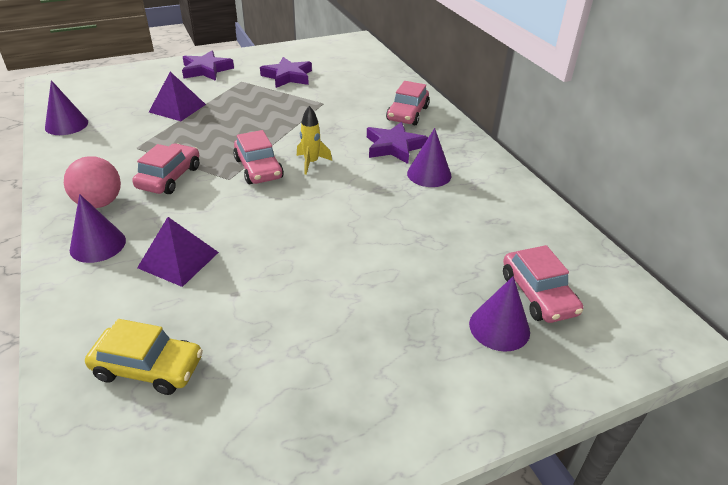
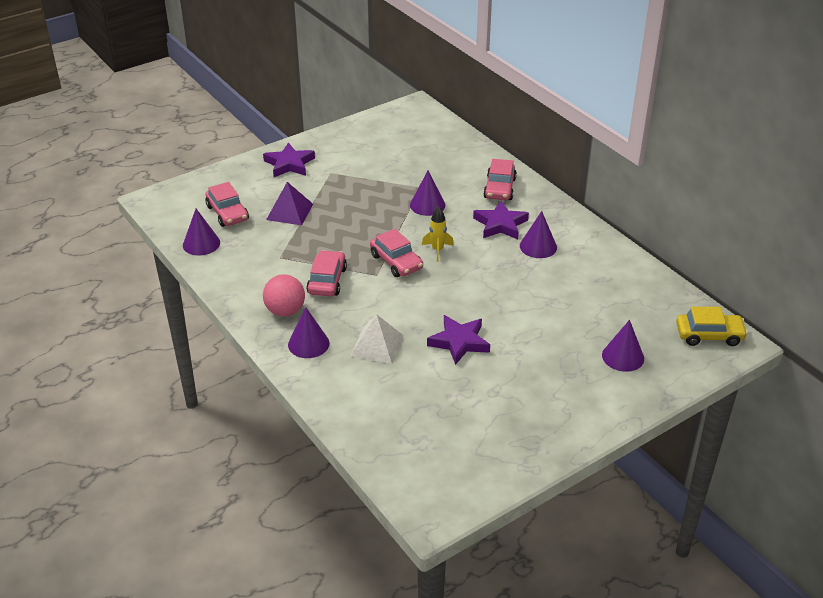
camera: 10 degrees left, 0 degrees up
yellow car [85,319,203,395] -> yellow car moved to [676,307,748,346]
purple pyramid [137,217,219,287] -> white pyramid [351,314,404,364]
purple star [260,57,312,88] -> purple star moved to [427,315,490,365]
pink car [503,245,583,323] -> pink car moved to [205,182,249,227]
none -> purple cone [410,171,445,216]

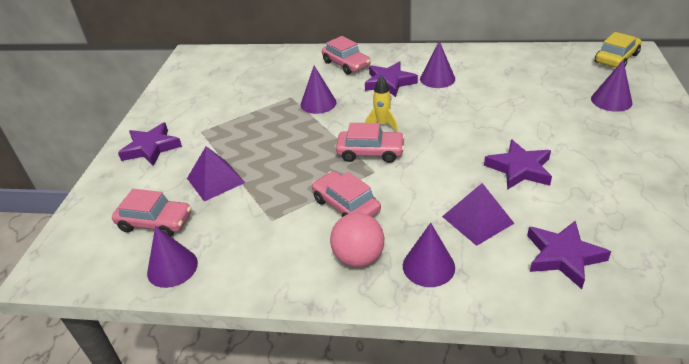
camera: 45 degrees left, 0 degrees up
white pyramid [351,314,404,364] -> purple pyramid [442,183,514,246]
none -> purple star [527,221,611,289]

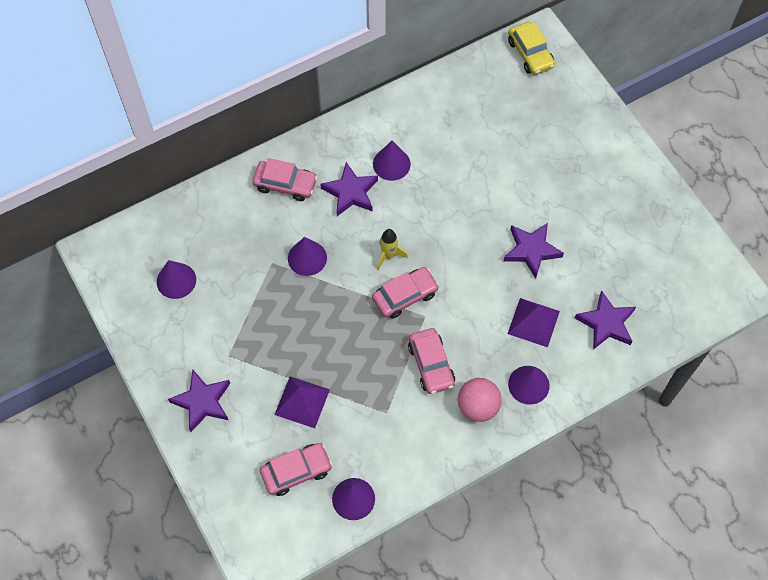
camera: 40 degrees left, 25 degrees up
pink car [312,171,381,217] -> pink car turned 120 degrees counterclockwise [408,328,455,394]
purple cone [591,60,632,112] -> purple cone moved to [157,260,196,299]
yellow car [595,32,641,68] -> yellow car turned 150 degrees clockwise [508,22,555,75]

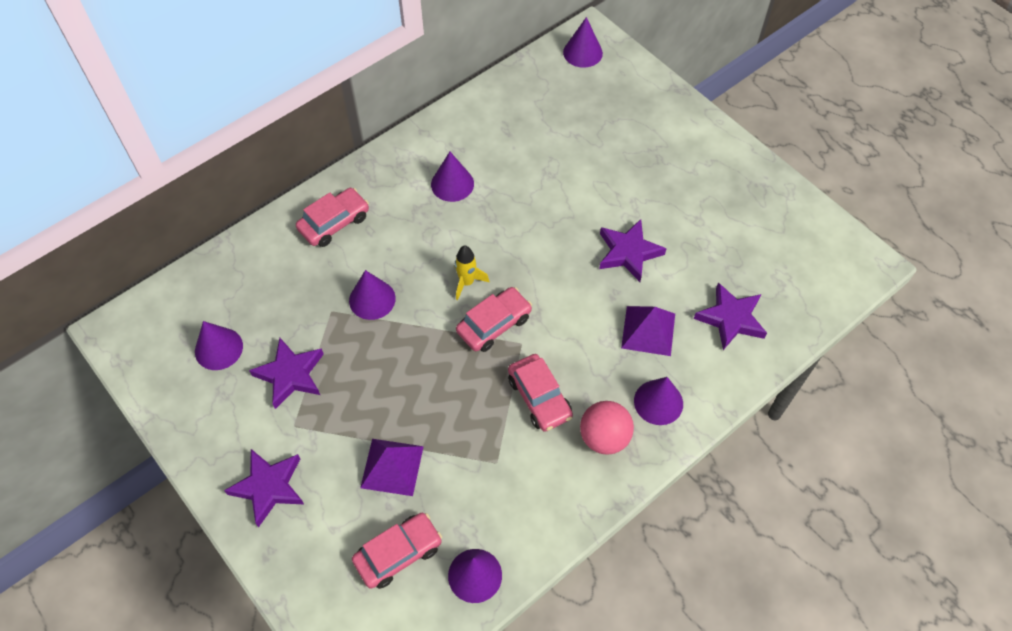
camera: 10 degrees left, 5 degrees down
pink car [253,158,318,201] -> pink car turned 45 degrees counterclockwise [296,188,369,247]
purple star [320,162,378,216] -> purple star moved to [249,338,324,409]
yellow car [508,22,555,75] -> purple cone [563,17,603,68]

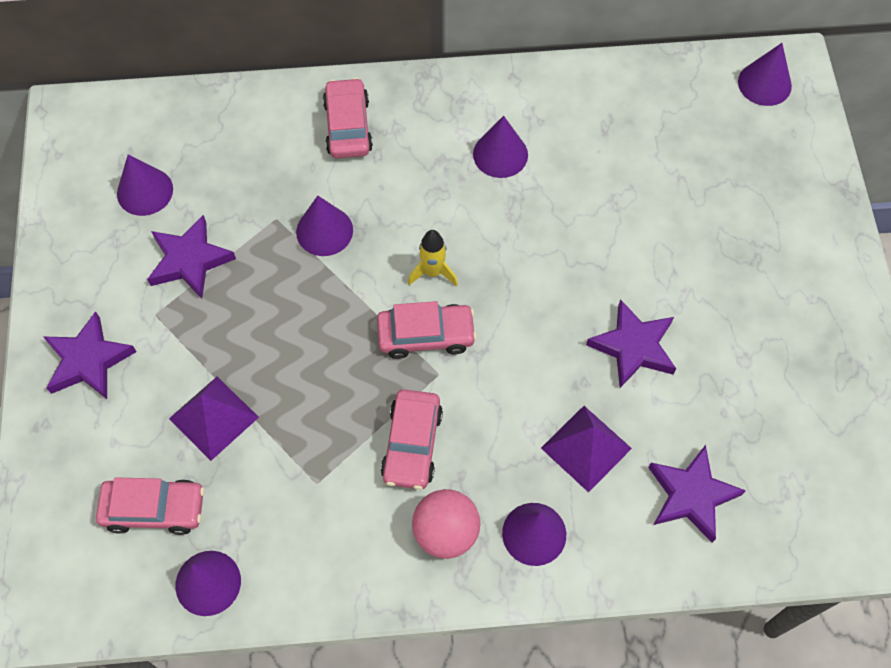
camera: 35 degrees right, 5 degrees up
pink car [296,188,369,247] -> pink car turned 90 degrees counterclockwise [323,78,373,158]

